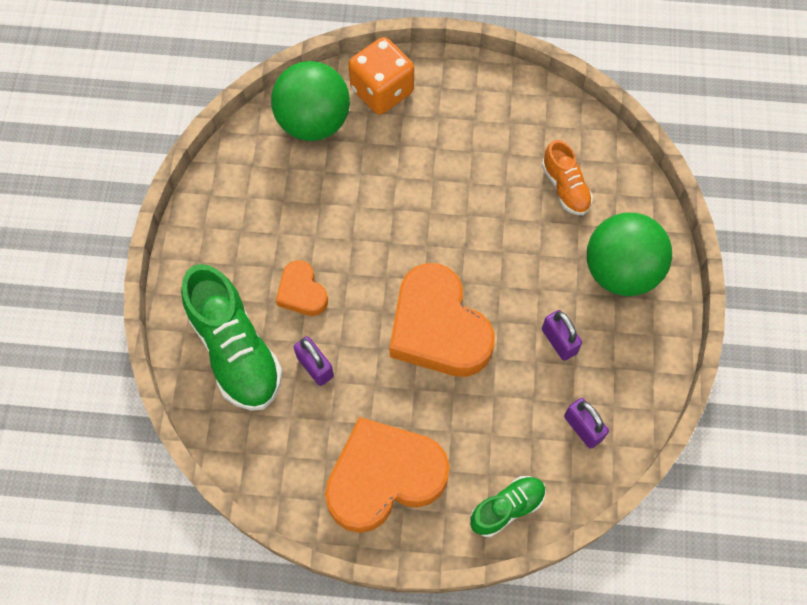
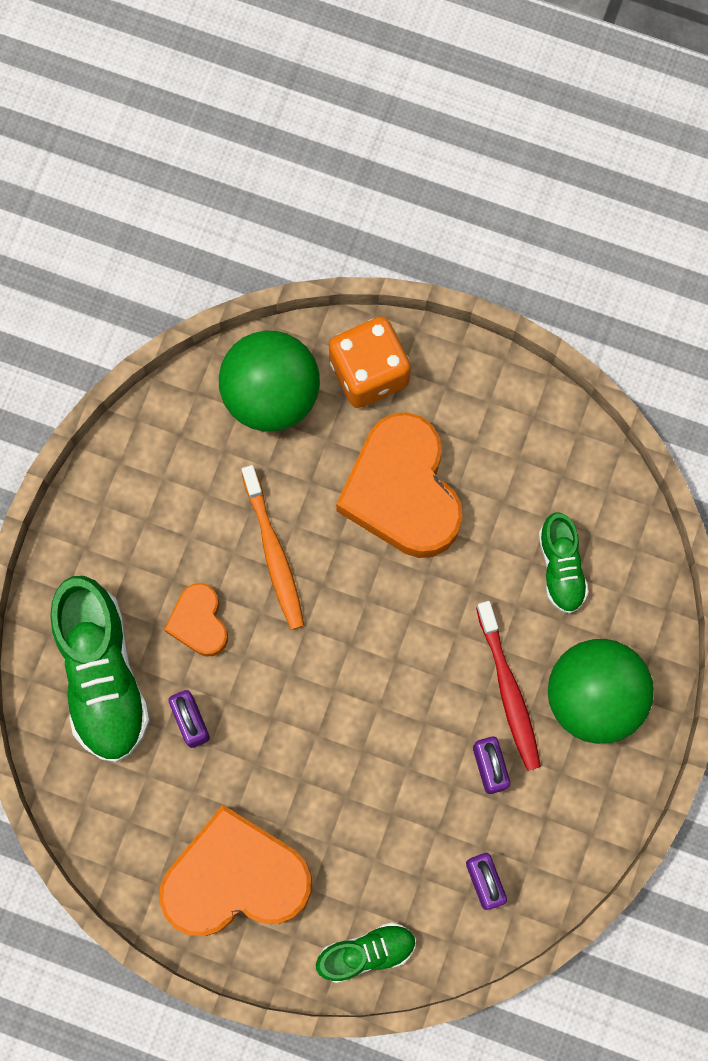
camera: 15 degrees right, 10 degrees up
orange heart [390,263,495,377] -> orange heart moved to [336,412,463,558]
orange shoe [542,140,593,215] -> green shoe [539,512,589,614]
none -> orange toothbrush [241,465,305,630]
none -> red toothbrush [476,601,541,771]

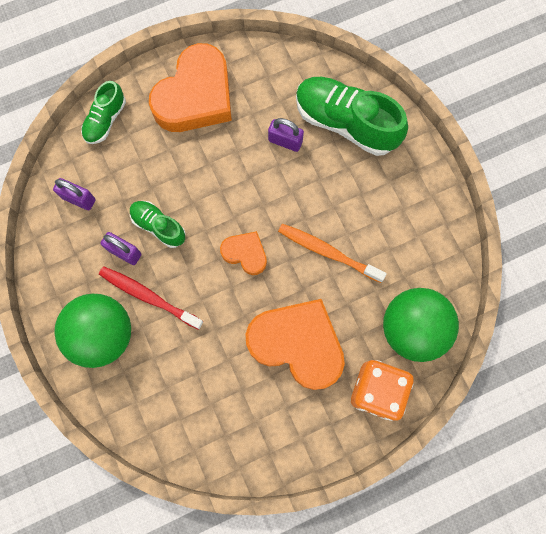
camera: 135 degrees right, 0 degrees up
orange heart [164,583,228,657] -> orange heart moved to [220,231,267,275]
green shoe [539,512,589,614] -> green shoe moved to [130,201,186,248]

